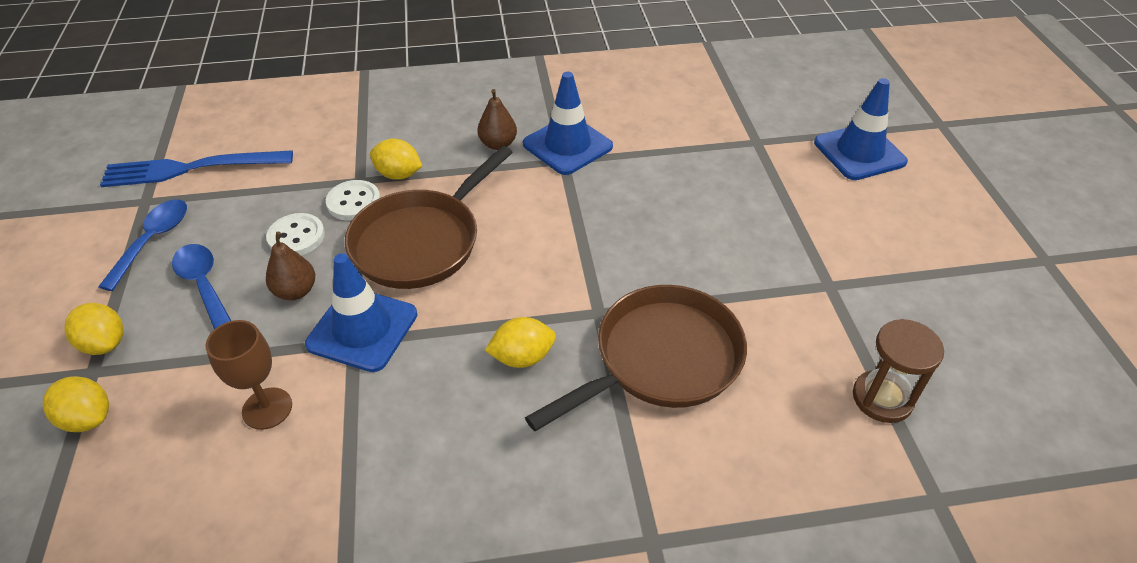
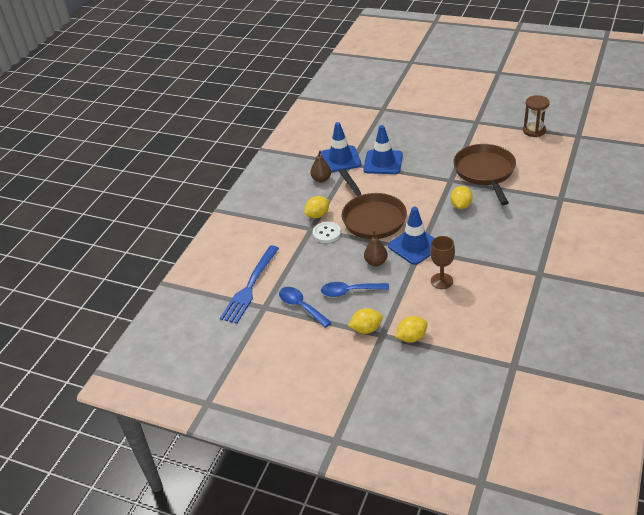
camera: 55 degrees left, 5 degrees down
white button [266,213,325,255] -> none
blue traffic cone [814,78,908,180] -> blue traffic cone moved to [363,125,403,174]

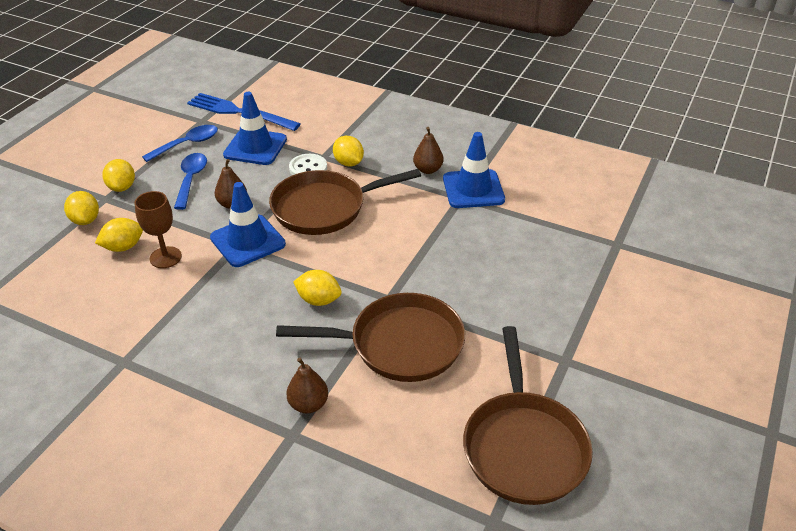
camera: 90 degrees right, 0 degrees up
blue traffic cone [363,125,403,174] -> blue traffic cone moved to [223,92,287,165]
brown hourglass [523,95,550,137] -> brown pan [463,326,593,505]
none -> yellow lemon [95,218,143,252]
none -> brown pear [286,358,328,413]

